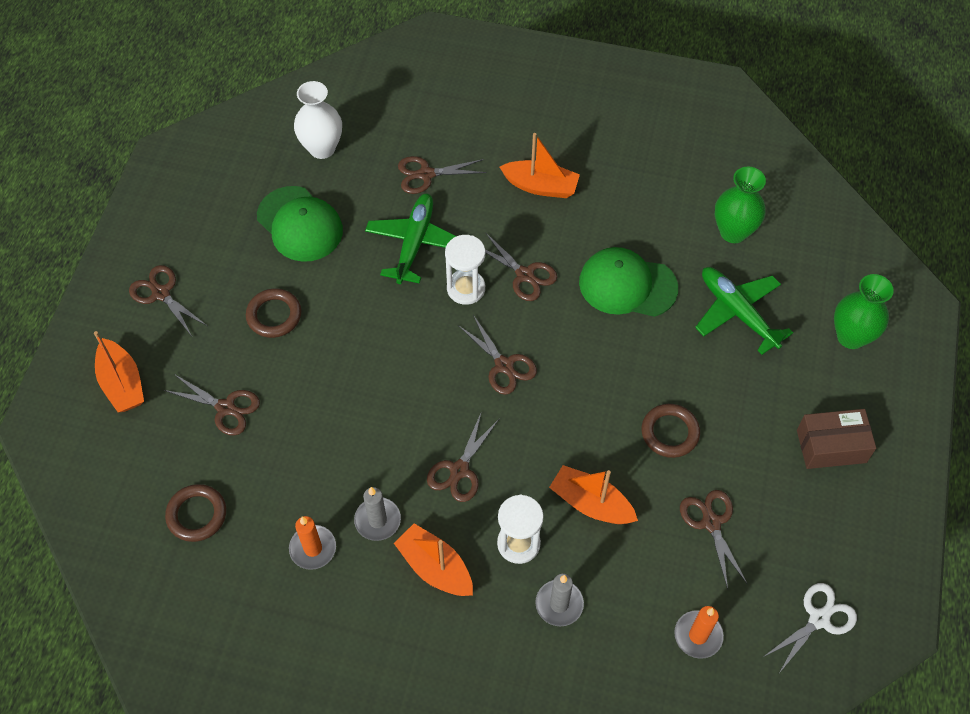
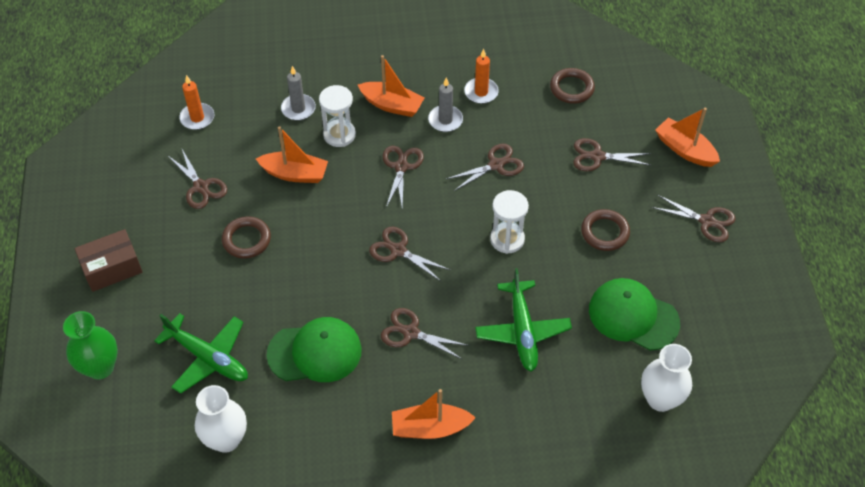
camera: 160 degrees right, 5 degrees down
brown scissors [398,156,487,194] -> brown scissors moved to [446,144,524,191]
white hourglass [445,235,485,305] -> white hourglass moved to [490,190,529,254]
green vase [715,167,766,243] -> white vase [195,385,247,453]
white scissors [762,583,857,673] -> none

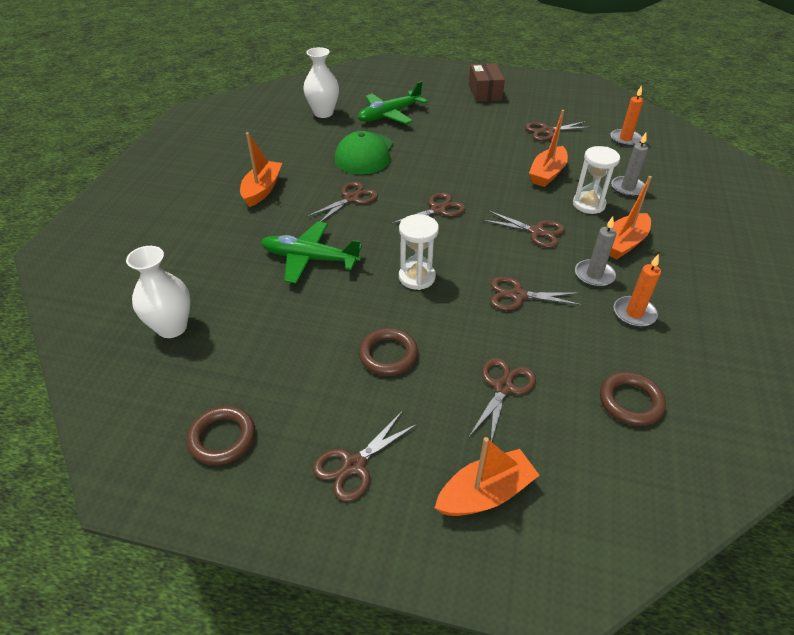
camera: 110 degrees right, 10 degrees down
green vase [63,311,118,379] -> none
brown ring [222,216,271,259] -> brown ring moved to [187,406,255,465]
brown scissors [446,144,524,191] -> brown scissors turned 105 degrees clockwise [490,276,583,311]
green cap [589,278,680,351] -> none

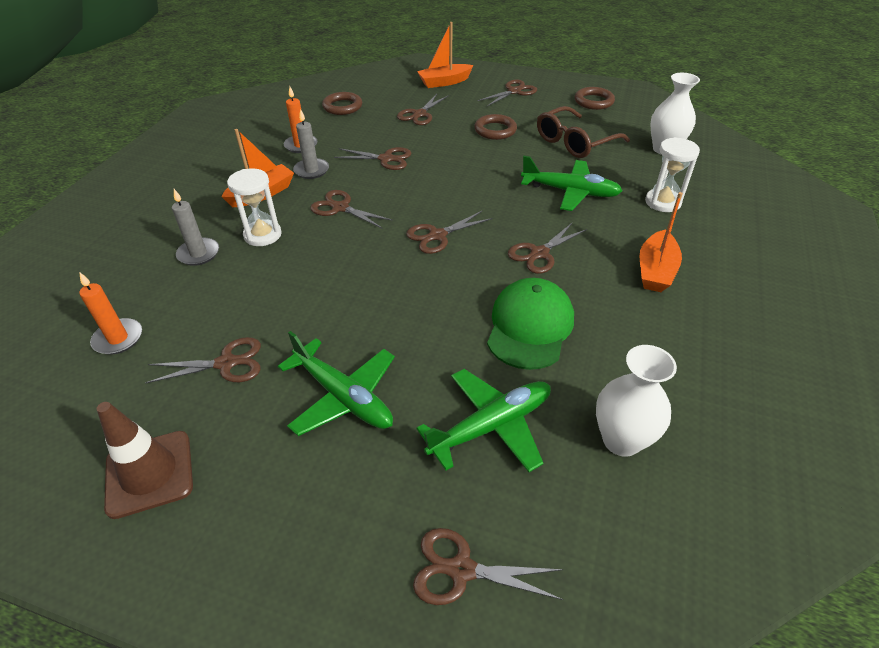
camera: 175 degrees left, 0 degrees up
white hourglass [399,214,439,290] -> white hourglass moved to [645,137,700,212]
brown box [469,63,505,102] -> none
orange boat [529,110,568,187] -> none
none -> brown traffic cone [97,402,193,519]
none -> green plane [278,331,395,436]
none -> brown scissors [413,528,563,605]
none -> brown glasses [537,106,630,158]

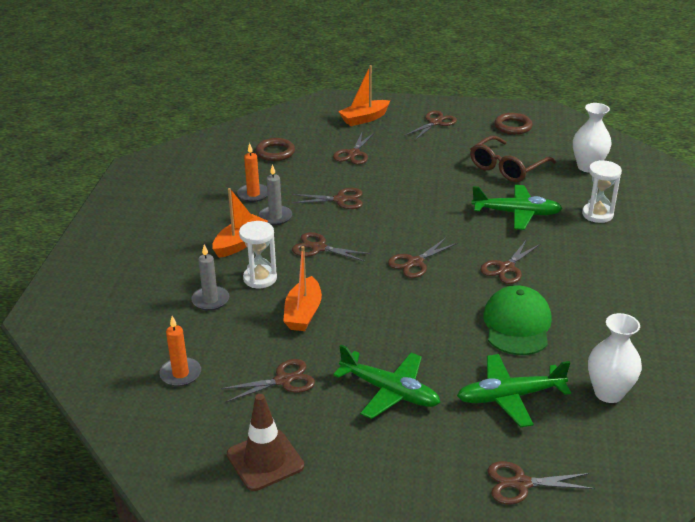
camera: 10 degrees left, 10 degrees down
green plane [416,369,551,472] -> green plane turned 150 degrees counterclockwise [457,354,571,427]
brown ring [474,114,517,140] -> none
orange boat [639,192,683,292] -> orange boat moved to [283,246,322,331]

